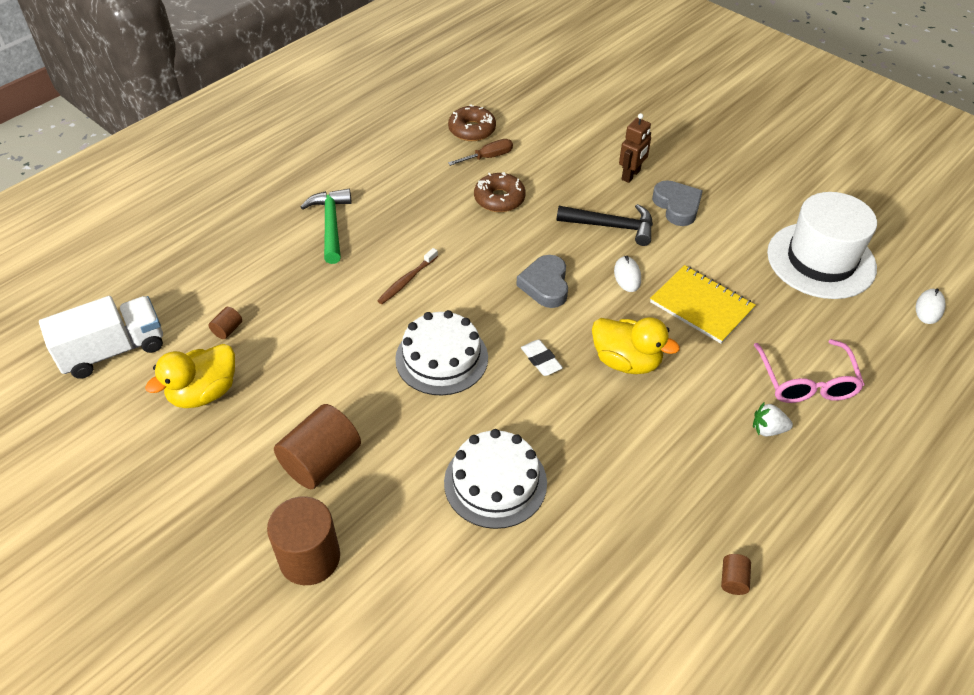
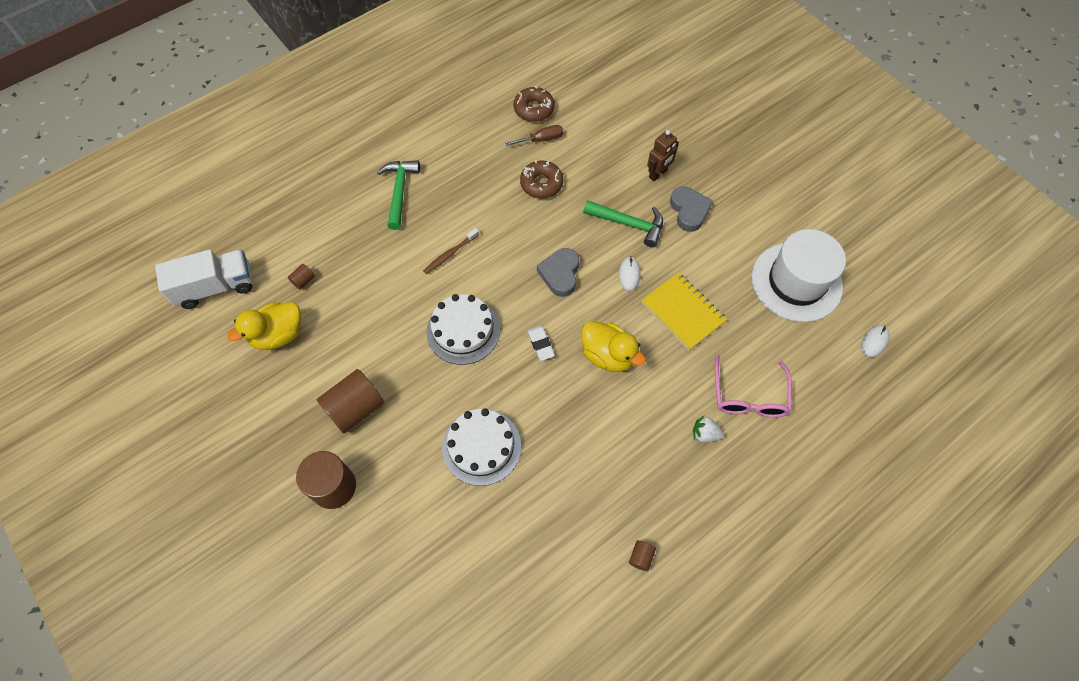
camera: 10 degrees right, 15 degrees up
black hammer [557,204,653,246] -> green hammer [583,200,663,247]

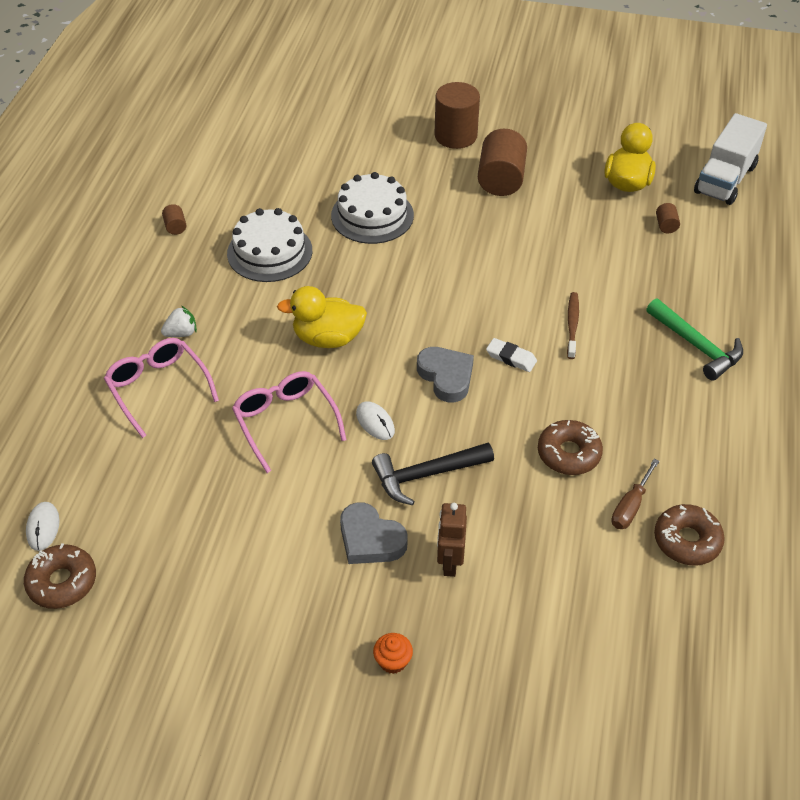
camera: 140 degrees right, 15 degrees down
white cake [427,294,500,365] -> white cake moved to [227,208,312,282]
white eraser [527,326,555,361] -> white eraser moved to [486,338,537,372]
green hammer [583,200,663,247] -> black hammer [372,443,494,505]
yellow notebook [641,272,727,350] -> pink glasses [232,371,346,473]
white hat [752,229,846,322] -> none
none -> brown donut [24,543,96,609]
none -> orange cupcake [373,633,413,674]

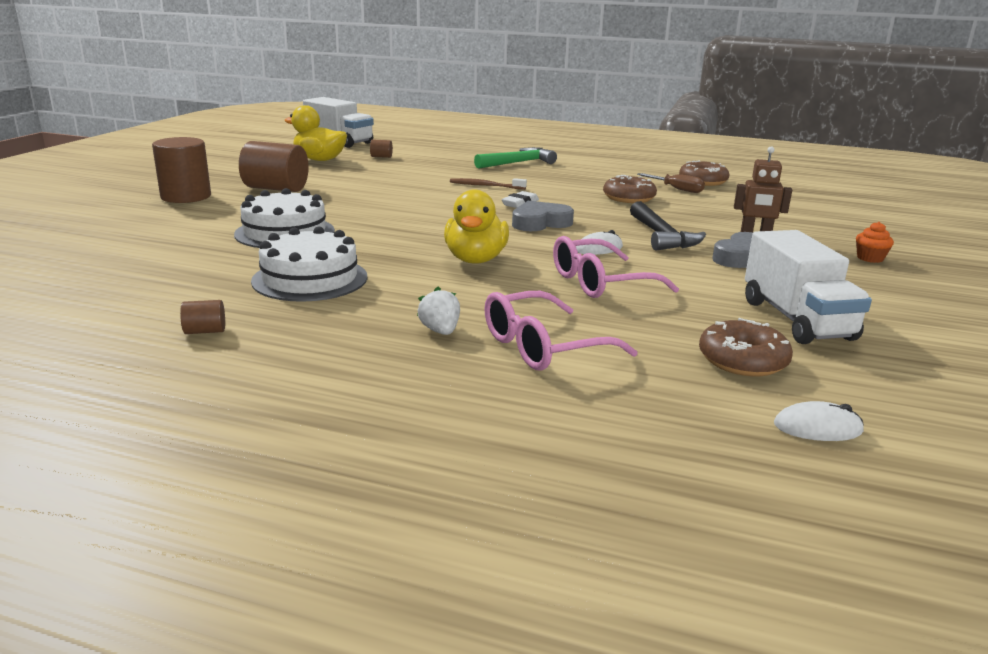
camera: 85 degrees left, 25 degrees down
brown donut [24,543,96,609] -> brown donut moved to [699,318,793,376]
none -> white truck [745,230,872,344]

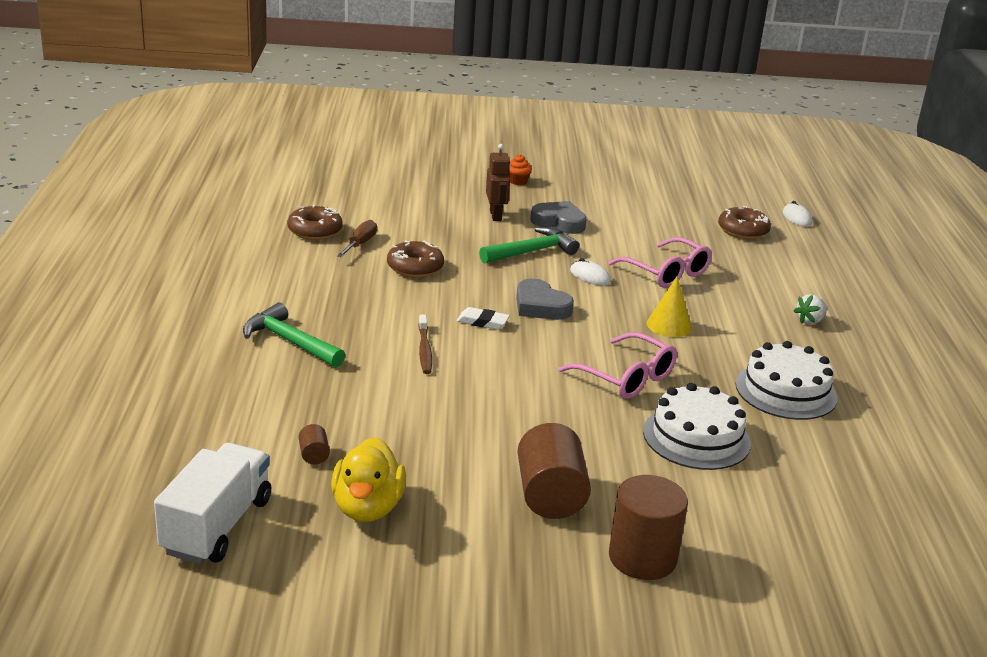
camera: 110 degrees left, 5 degrees up
brown cylinder [180,300,225,334] -> none
yellow duck [444,190,509,264] -> yellow cone [647,276,692,337]
pink glasses [484,291,638,371] -> pink glasses moved to [558,332,677,399]
black hammer [630,201,706,251] -> green hammer [479,227,579,264]
white truck [745,230,872,344] -> none

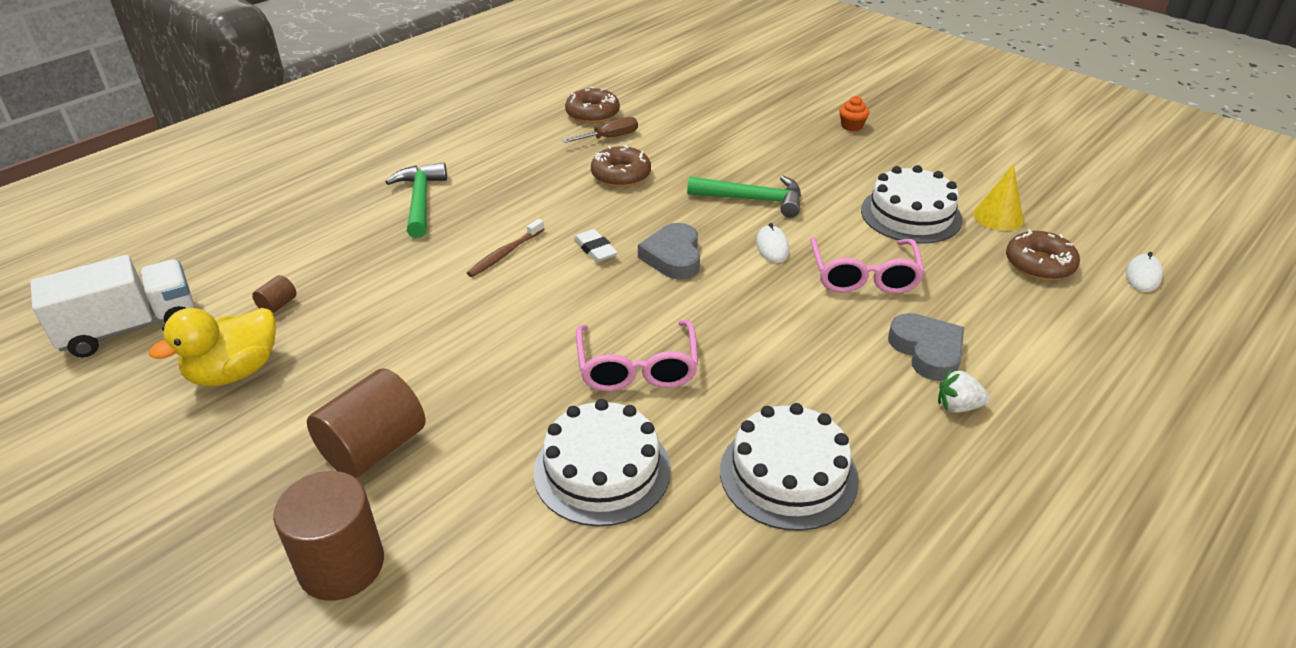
camera: 45 degrees right, 10 degrees up
brown robot [486,144,511,221] -> none
grey heart [530,201,587,234] -> grey heart moved to [888,313,964,381]
yellow cone [647,276,692,337] -> yellow cone moved to [973,164,1023,231]
none -> white cake [861,165,962,244]

